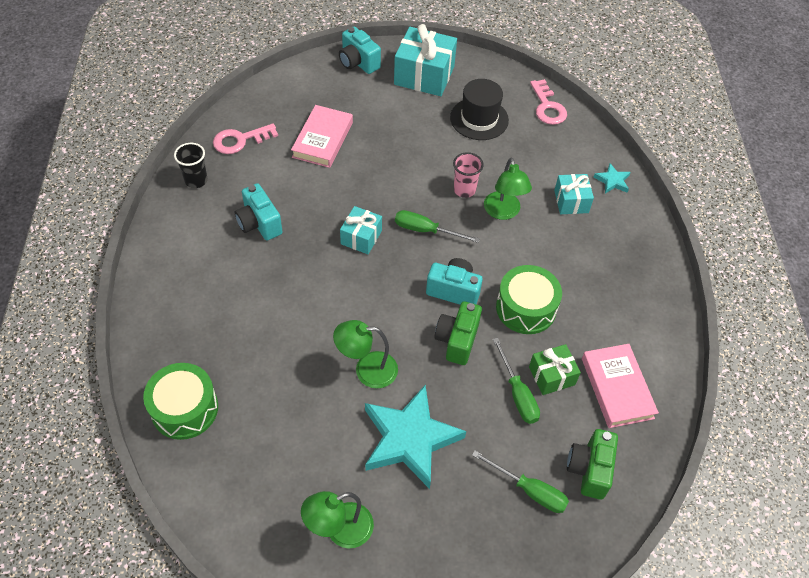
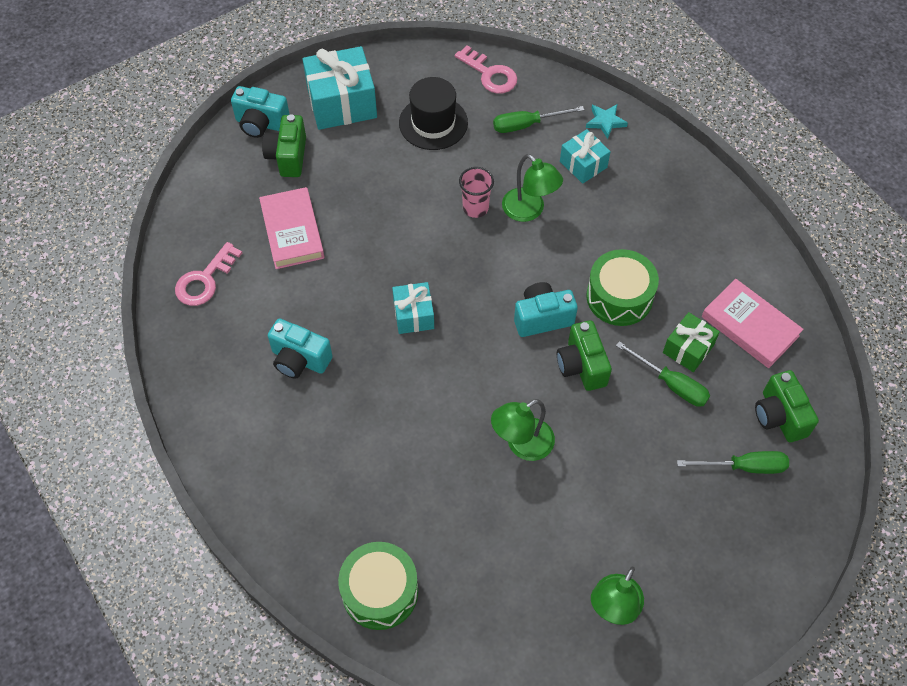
camera: 30 degrees left, 5 degrees up
black cup [174,143,208,188] -> none
turquoise star [365,385,466,489] -> none
green screwdriver [395,210,480,243] -> green screwdriver moved to [493,106,584,133]
none -> green camera [262,114,306,177]

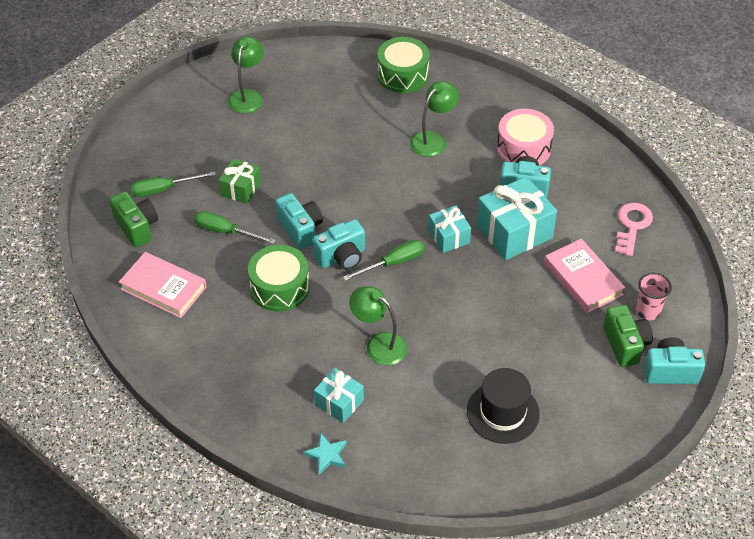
camera: 165 degrees right, 10 degrees down
turquoise gift [302,46,377,130] -> turquoise gift moved to [476,176,557,260]
pink key [455,45,517,94] -> none
pink cup [459,167,494,218] -> pink cup moved to [636,272,672,320]
green lamp [491,399,555,461] -> green lamp moved to [410,81,459,157]
green screwdriver [493,106,584,133] -> green screwdriver moved to [343,240,424,281]
green camera [557,320,612,391] -> turquoise camera [276,193,323,249]
green gift [663,312,720,372] -> green gift moved to [218,159,261,204]
none -> pink drum [497,109,554,166]

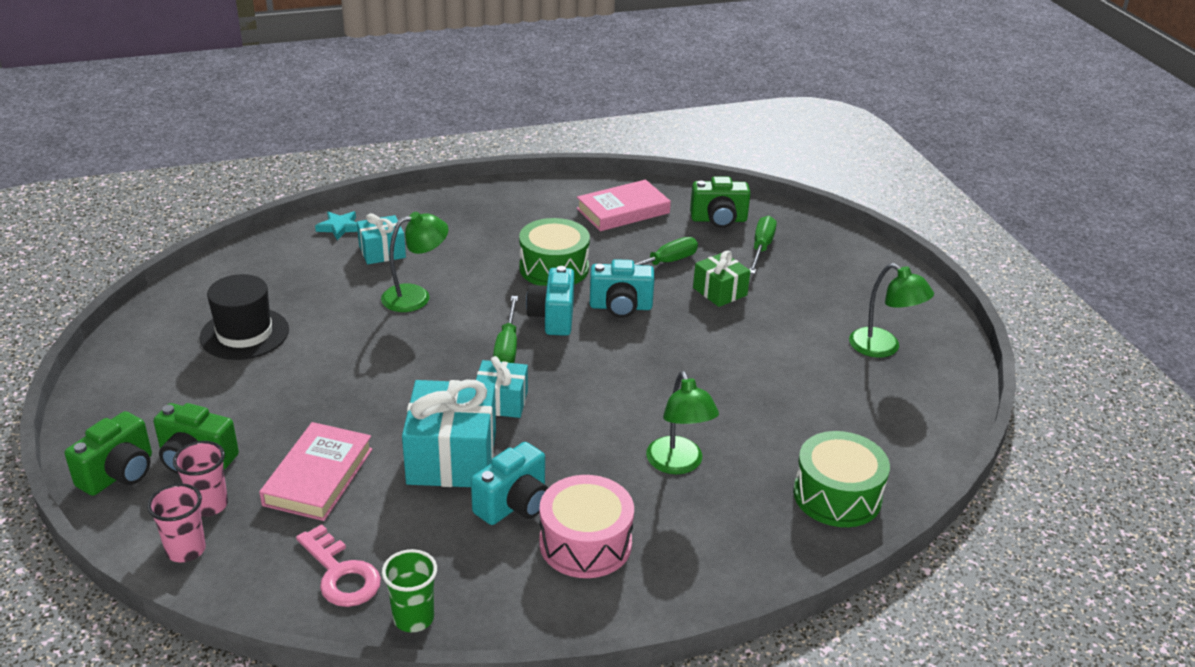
camera: 120 degrees right, 15 degrees down
pink book [544,239,625,313] -> pink book turned 75 degrees counterclockwise [259,422,372,521]
turquoise camera [644,337,705,384] -> green camera [65,411,152,496]
none -> pink cup [147,483,206,563]
none -> green cup [382,549,437,632]

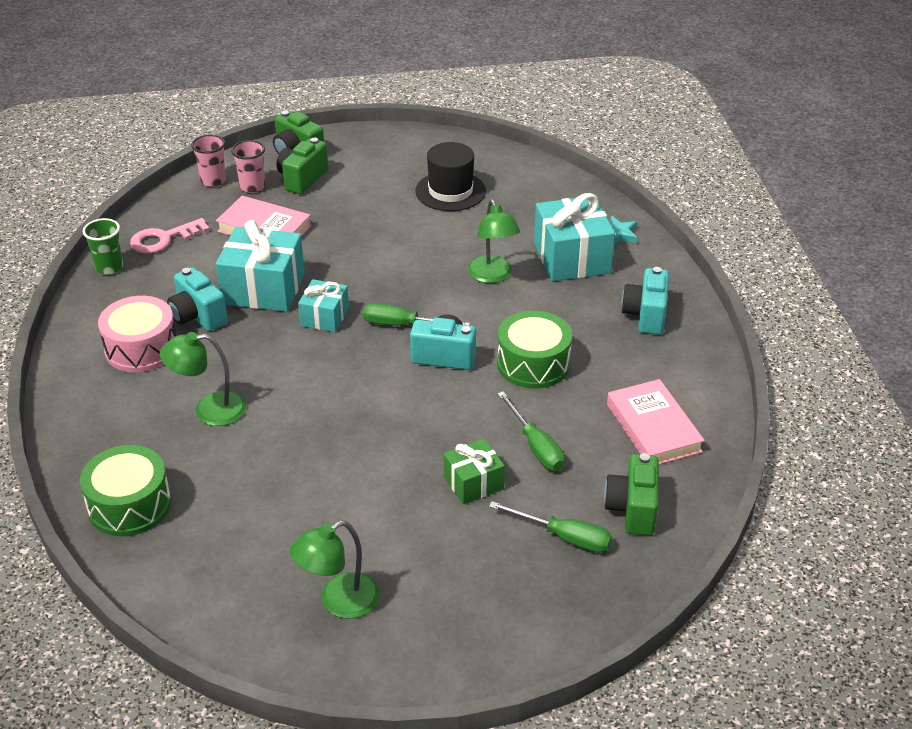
camera: 100 degrees right, 5 degrees up
turquoise gift [357,213,406,264] -> turquoise gift [534,193,615,281], size x1.75
turquoise camera [590,259,654,318] -> turquoise camera moved to [621,267,669,335]

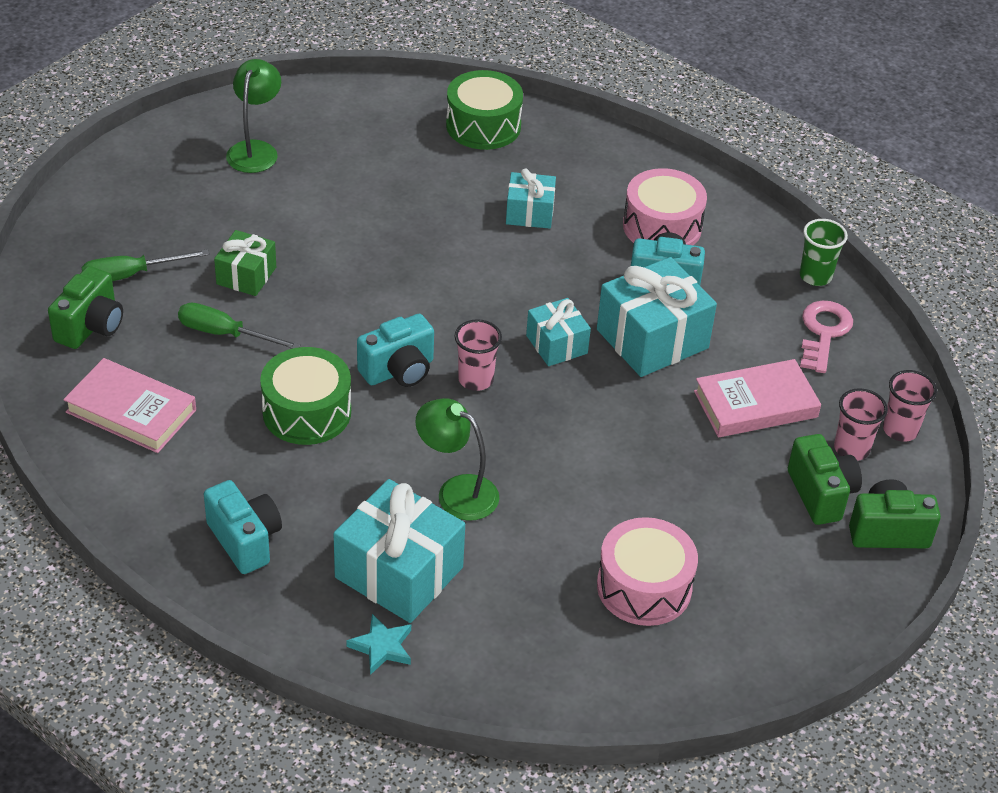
camera: 135 degrees right, 5 degrees up
green lamp [160,332,246,426] -> turquoise gift [506,169,556,229]
green screwdriver [363,303,470,326] -> pink cup [455,319,502,391]
black hat [415,142,486,211] -> pink drum [597,517,698,626]
green camera [604,453,659,536] -> green camera turned 60 degrees clockwise [48,266,123,349]

